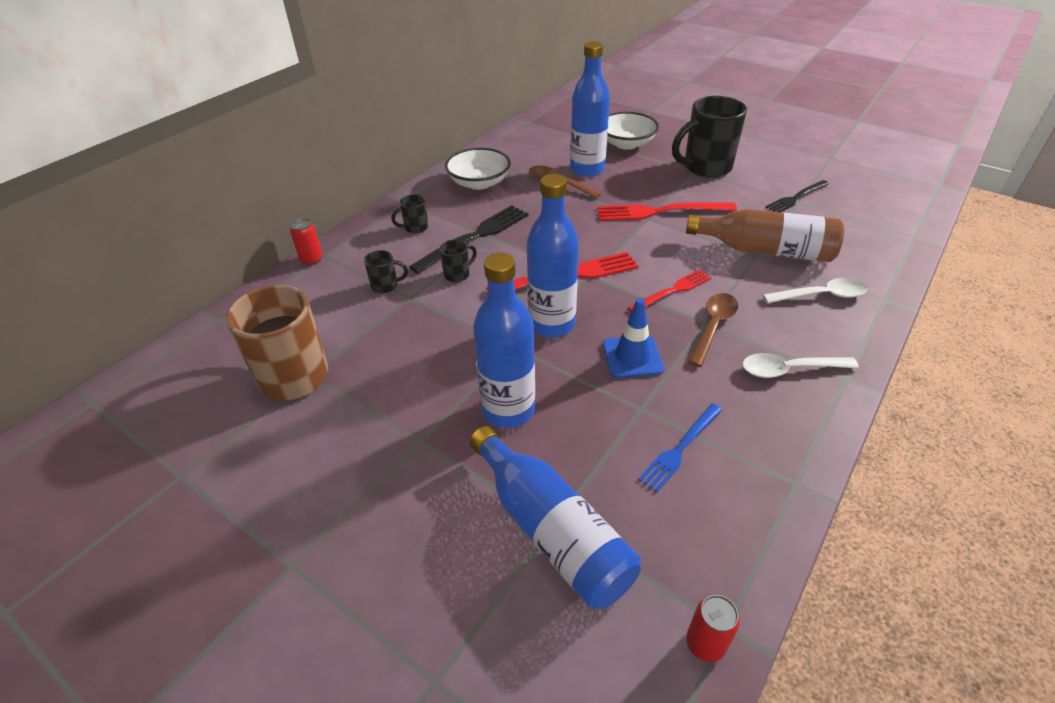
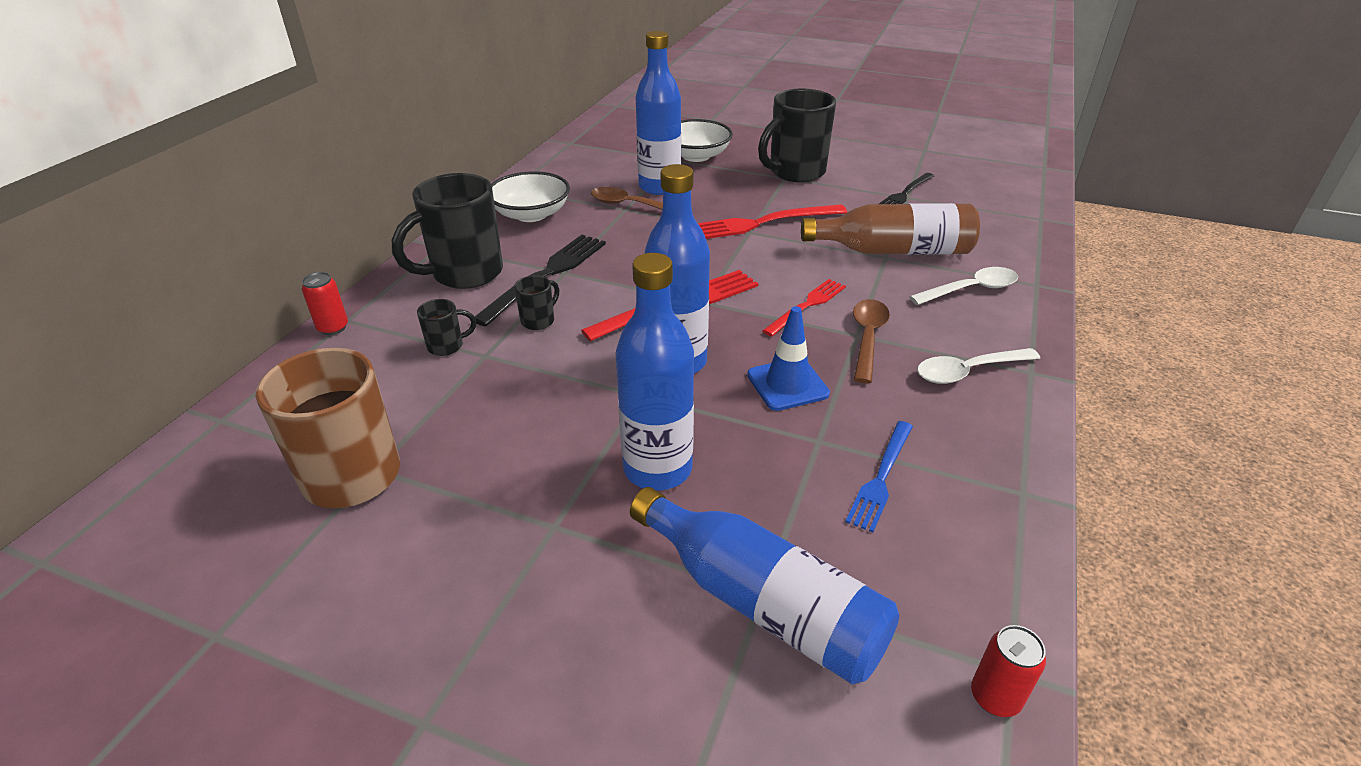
camera: 15 degrees left, 5 degrees down
black mug [391,194,428,234] -> black mug [392,173,503,289], size x2.25

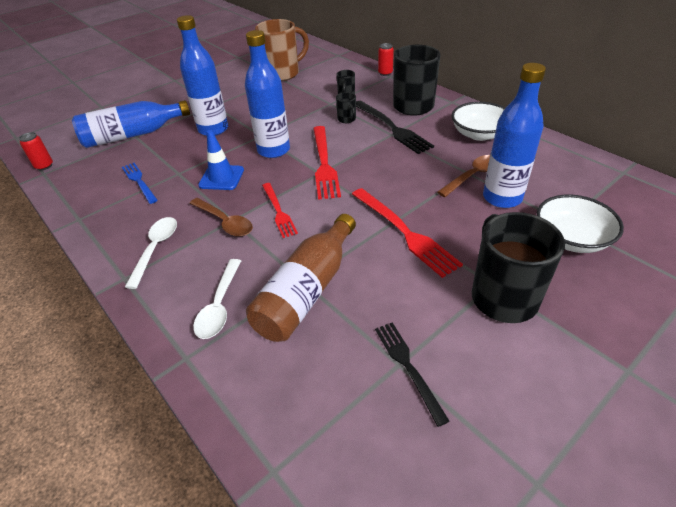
camera: 120 degrees right, 5 degrees up
red fork [698,204,847,239] -> red fork turned 135 degrees clockwise [352,188,463,278]

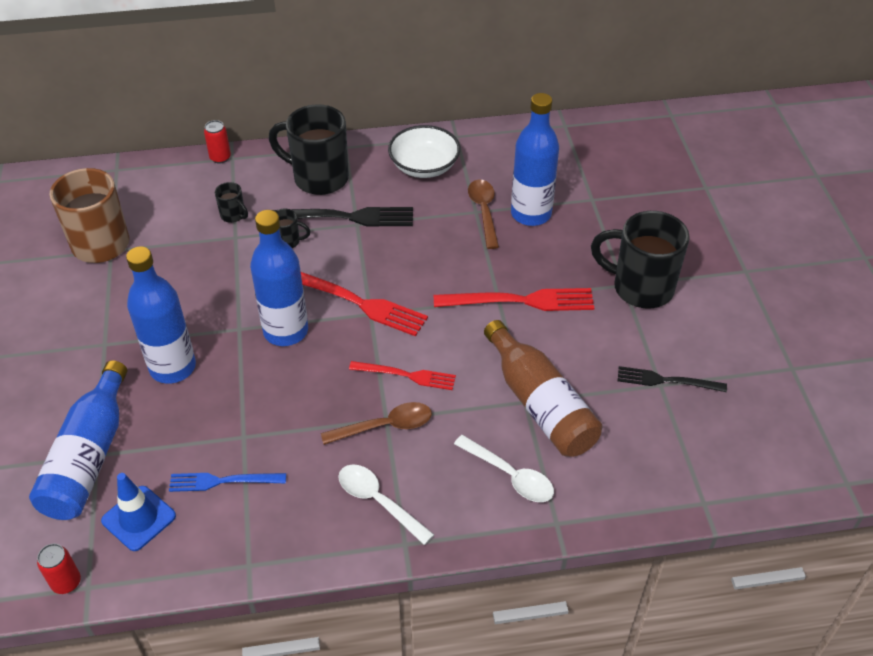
camera: 60 degrees left, 5 degrees up
blue traffic cone [198,130,244,190] -> blue traffic cone moved to [101,473,176,551]
white bowl [537,195,624,253] -> none

